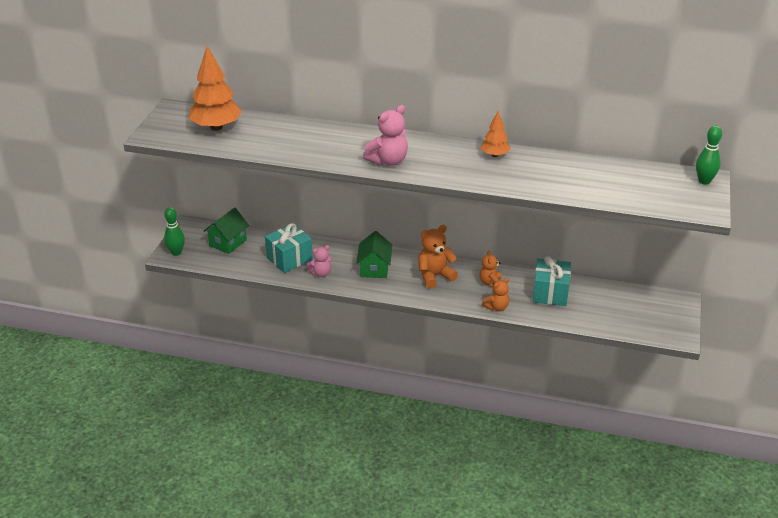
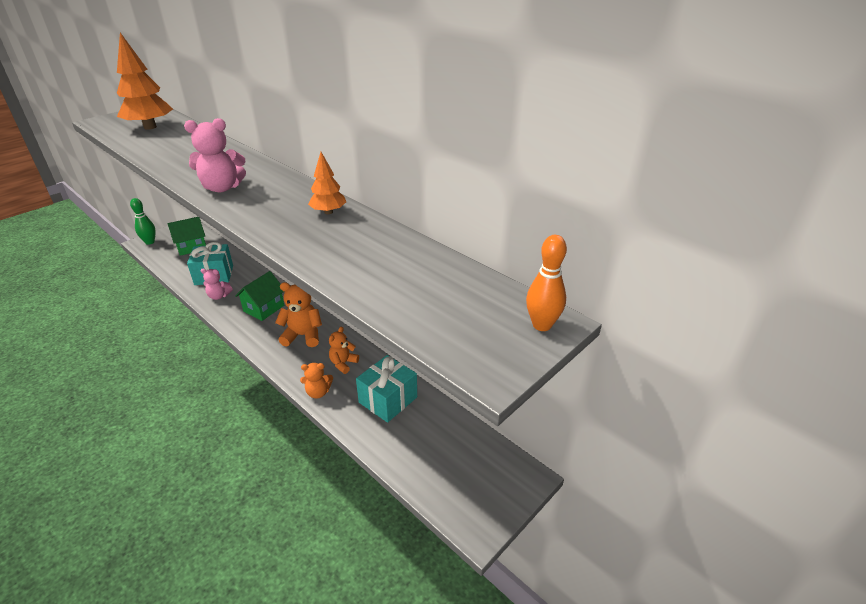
camera: 30 degrees right, 0 degrees up
green bowling pin [696,125,722,185] -> orange bowling pin [526,235,567,331]

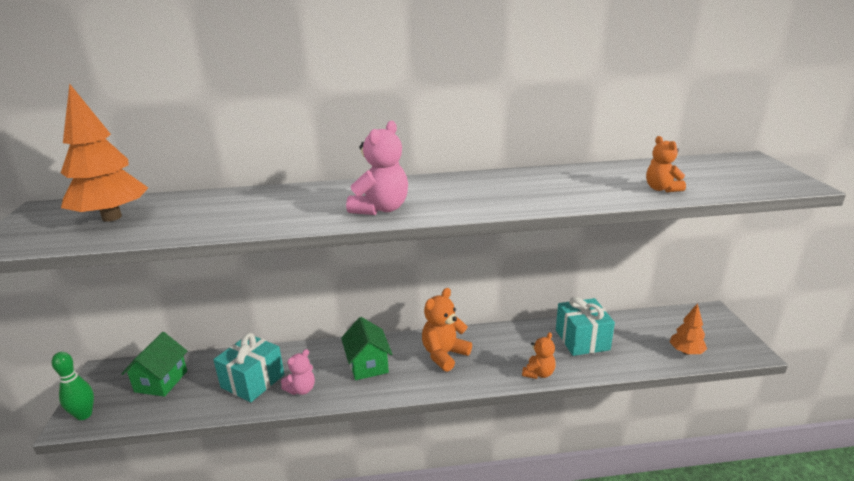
camera: 50 degrees left, 10 degrees down
orange tree [308,152,346,214] -> orange tree moved to [670,303,707,355]
orange teddy bear [329,326,359,374] -> orange teddy bear moved to [646,136,686,192]
orange bowling pin [526,235,567,331] -> none

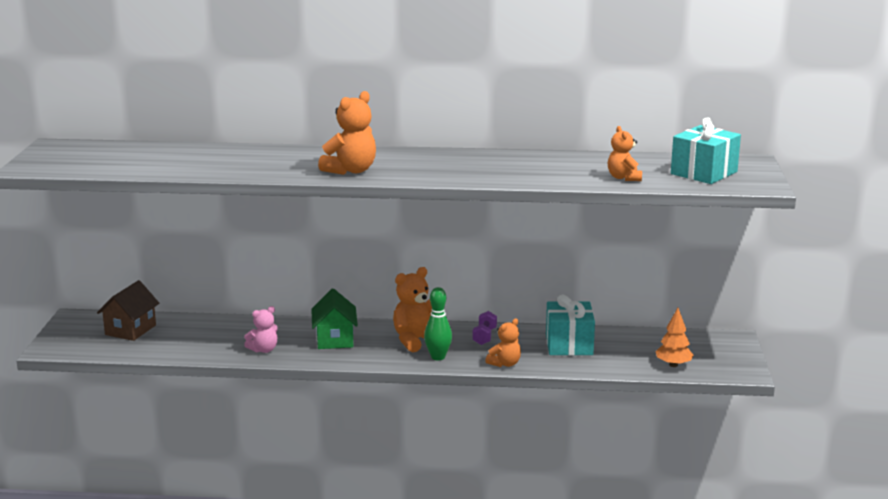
camera: 10 degrees right, 5 degrees down
green bowling pin [52,352,94,420] -> green bowling pin moved to [424,287,452,360]
orange tree [61,84,148,222] -> none
green house [121,332,188,397] -> brown house [97,280,159,341]
turquoise gift [213,333,284,402] -> turquoise gift moved to [671,118,741,184]
pink teddy bear [346,121,408,215] -> orange teddy bear [318,91,376,175]
none -> purple dumbbell [472,311,497,345]

